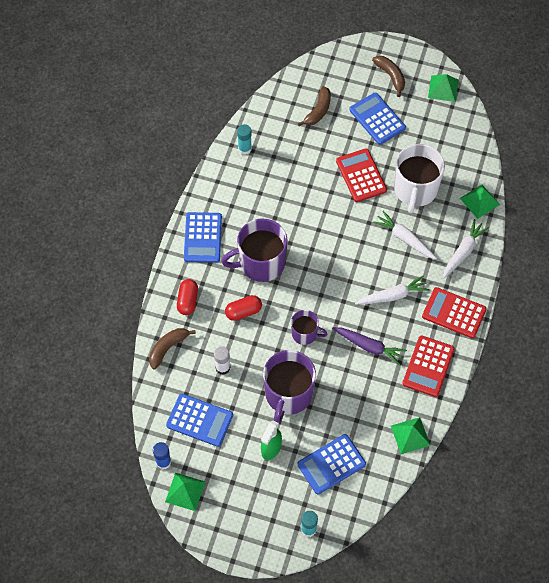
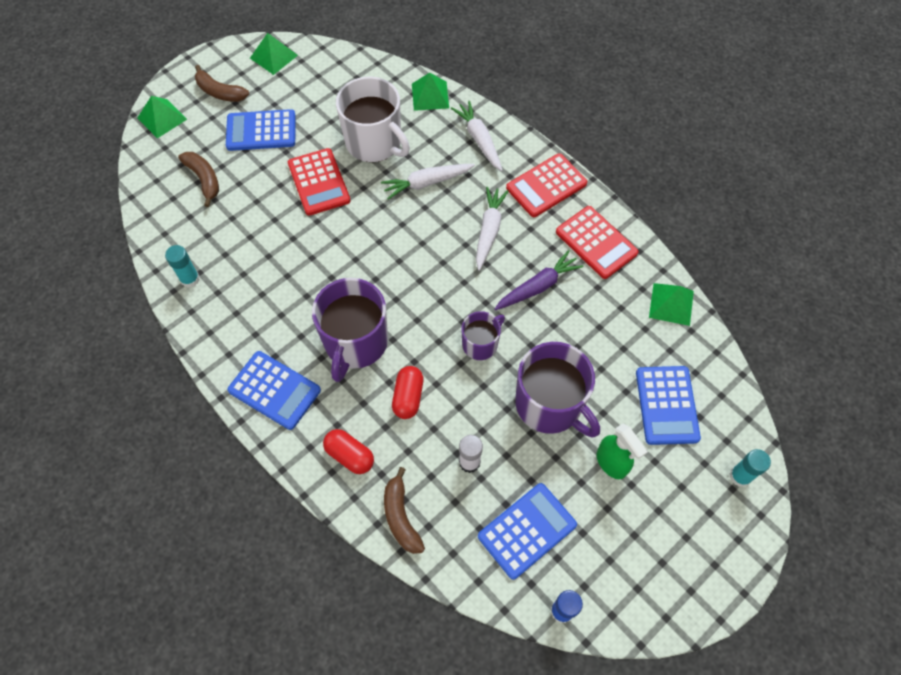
camera: 60 degrees left, 0 degrees up
green pyramid [165,473,205,511] -> green pyramid moved to [137,96,187,138]
red calculator [336,148,387,202] -> red calculator turned 120 degrees counterclockwise [288,148,351,216]
brown banana [372,56,405,97] -> brown banana turned 150 degrees counterclockwise [195,65,249,102]

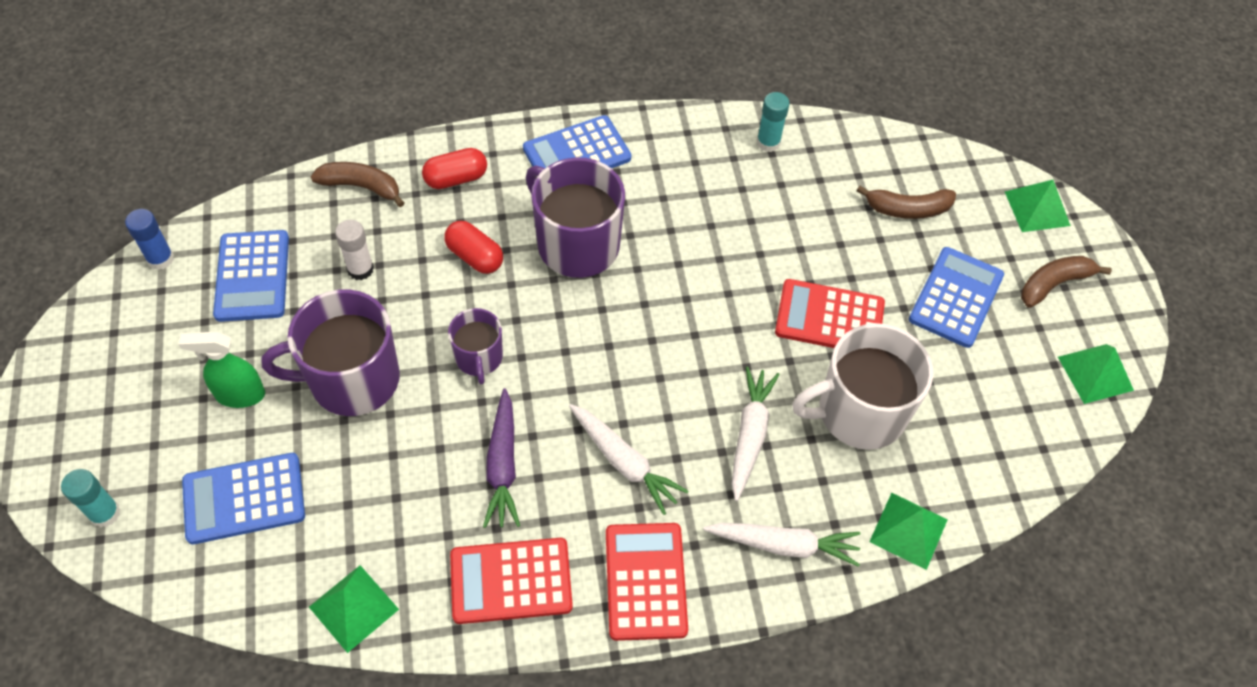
camera: 120 degrees right, 5 degrees down
blue calculator [636,366,701,445] -> blue calculator turned 45 degrees counterclockwise [182,453,305,545]

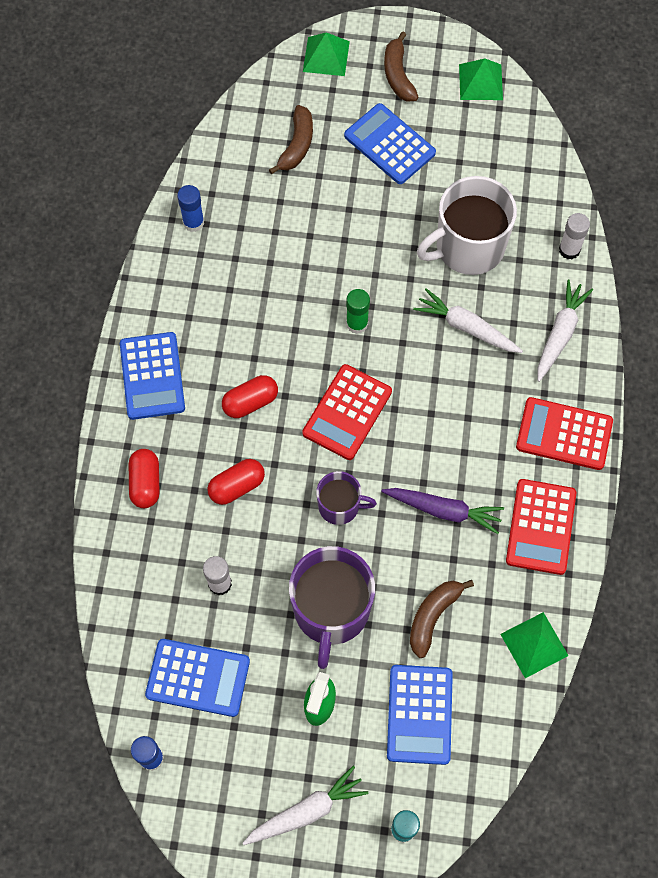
camera: 70 degrees left, 10 degrees up
brown banana [311,162,404,207] -> brown banana moved to [410,580,474,658]
purple mug [526,157,625,278] -> red capsule [222,375,278,418]
white carrot [569,404,688,515] -> white carrot moved to [243,766,368,845]
turquoise glue stick [757,92,790,152] -> blue glue stick [177,185,204,232]
red calculator [775,279,885,348] -> red calculator moved to [302,364,392,460]
white mug [792,323,933,450] -> white mug turned 60 degrees clockwise [417,176,517,275]
green pyramid [869,493,948,570] -> white glue stick [559,213,590,259]
none -> green glue stick [346,289,370,334]

